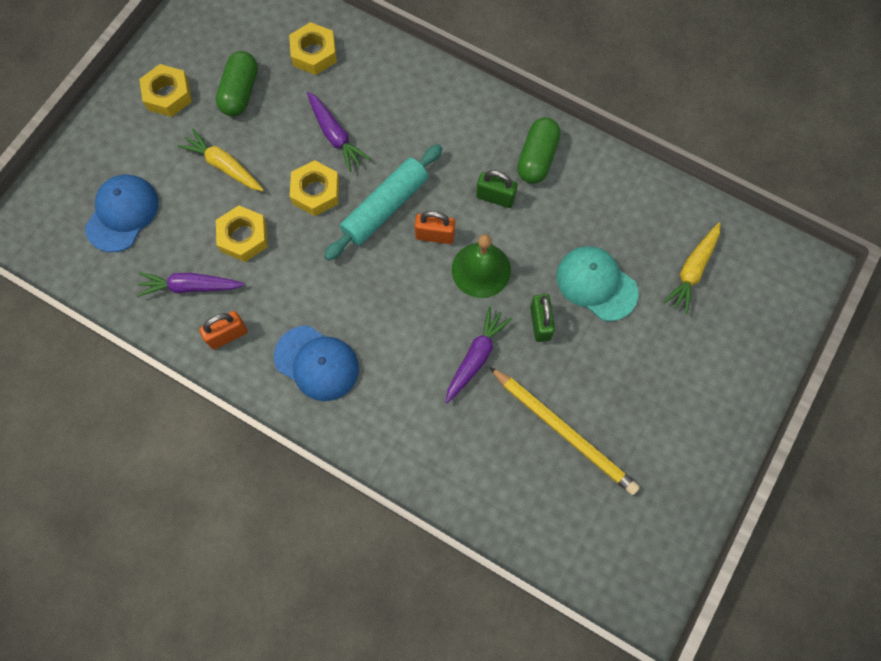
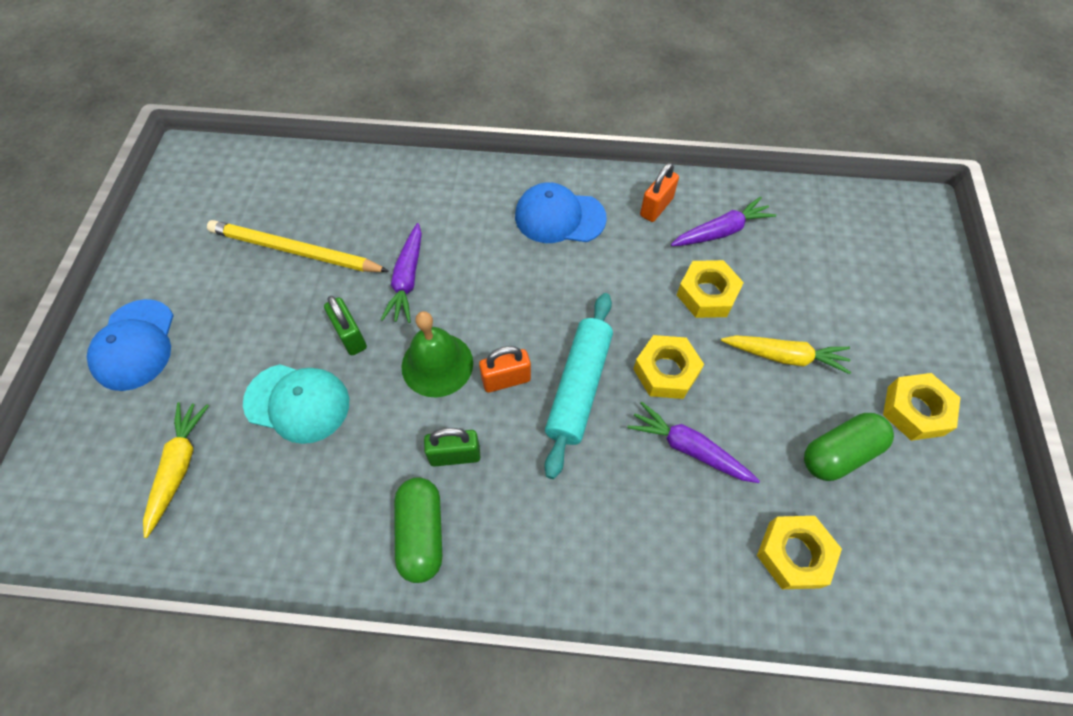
camera: 155 degrees right, 10 degrees down
blue cap [85,175,159,252] -> blue cap moved to [87,299,174,391]
green capsule [216,51,258,116] -> green capsule turned 75 degrees clockwise [804,413,894,481]

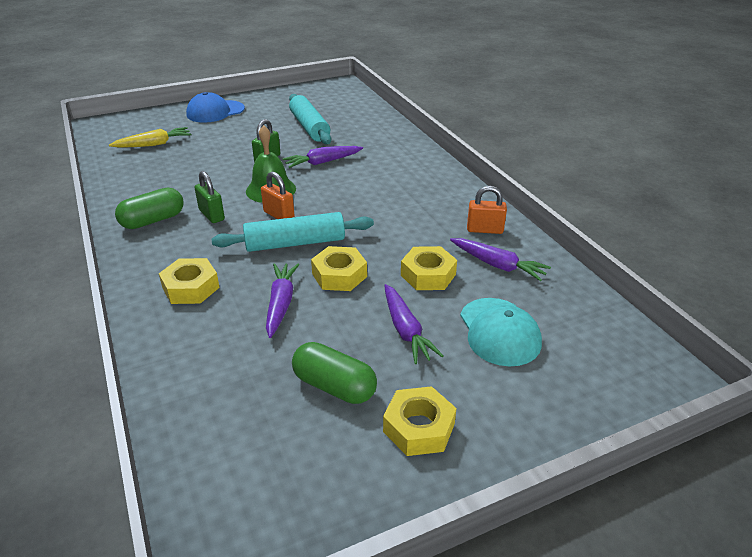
camera: 60 degrees right, 25 degrees down
yellow pencil [207,220,389,272] -> turquoise rolling pin [289,94,332,144]
turquoise cap [243,364,349,444] -> turquoise cap moved to [460,298,542,367]
blue cap [515,182,607,243] -> none
yellow carrot [721,335,851,374] -> purple carrot [384,284,443,364]
yellow nut [757,516,842,589] -> yellow nut moved to [159,258,220,304]

